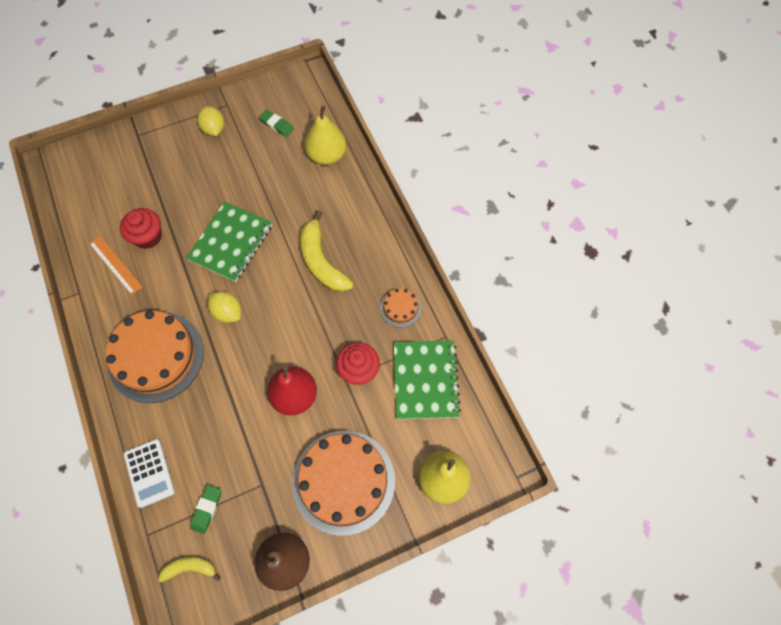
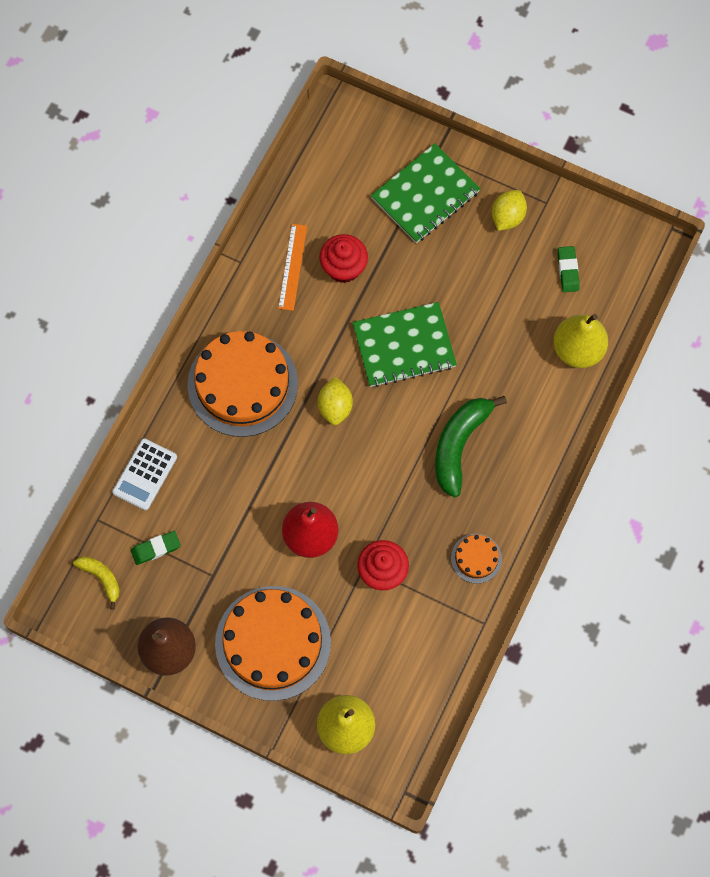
camera: 50 degrees right, 5 degrees up
yellow banana [300,210,354,292] -> green banana [435,396,507,498]
green notebook [394,340,461,419] -> green notebook moved to [371,143,481,243]

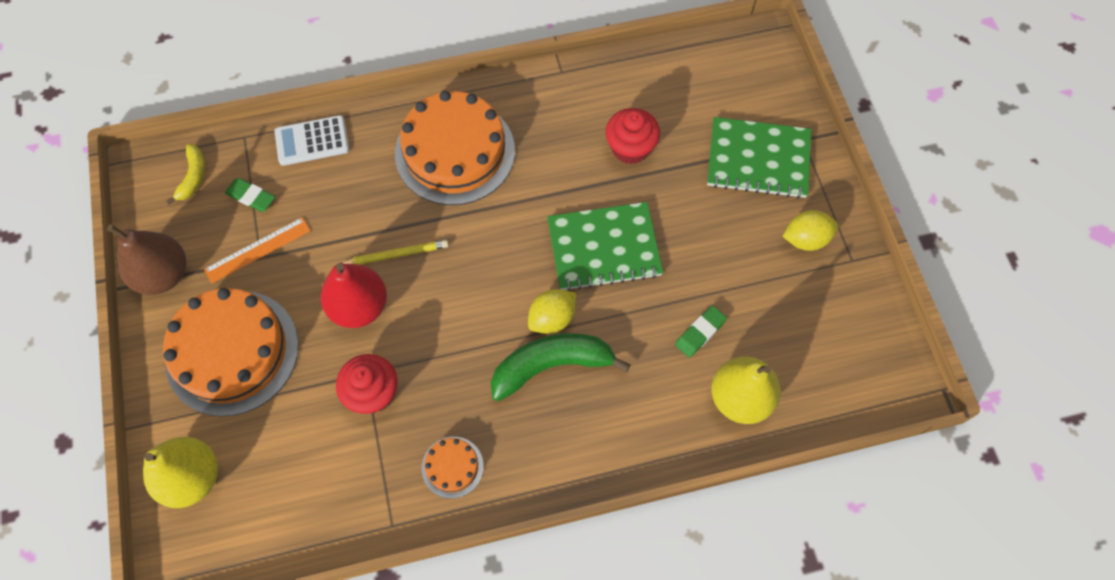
camera: 50 degrees right, 5 degrees down
orange ruler [278,224,307,311] -> orange ruler moved to [204,217,311,283]
yellow lemon [318,377,353,425] -> yellow lemon moved to [528,289,576,334]
green notebook [352,302,457,387] -> green notebook turned 45 degrees counterclockwise [547,202,663,291]
green eraser [558,246,580,292] -> green eraser moved to [675,306,727,358]
none -> yellow pencil [341,240,449,265]

